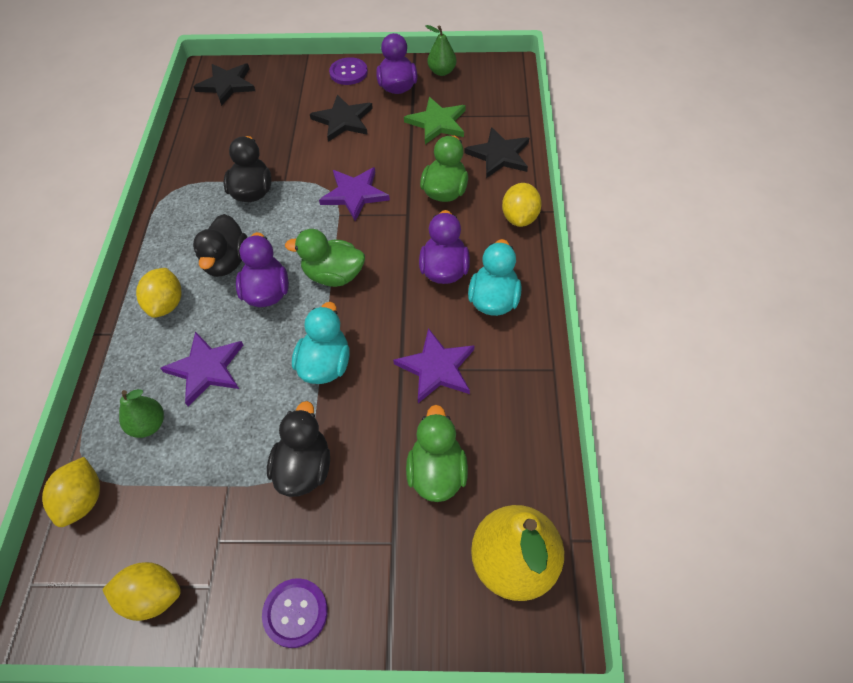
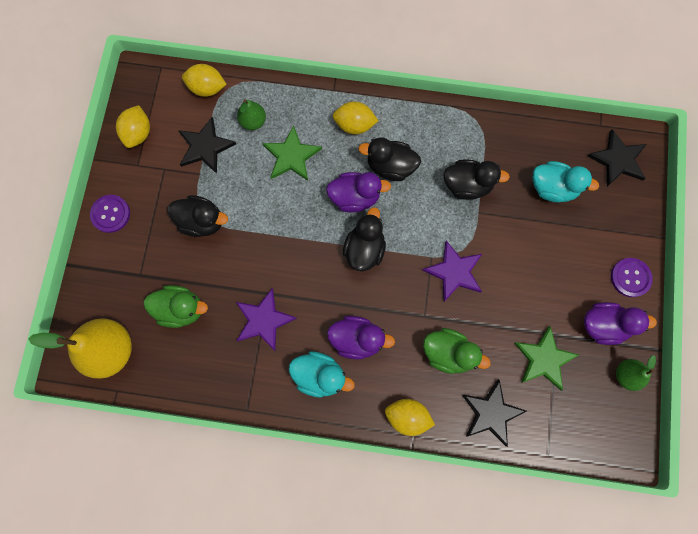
camera: 95 degrees right, 20 degrees up
purple star [161,331,243,406] -> green star [262,126,322,181]
green duck [285,229,365,287] -> black duck [343,207,386,271]
turquoise duck [292,302,350,384] -> turquoise duck moved to [532,161,599,203]
black star [310,94,373,142] -> black star moved to [178,117,236,174]

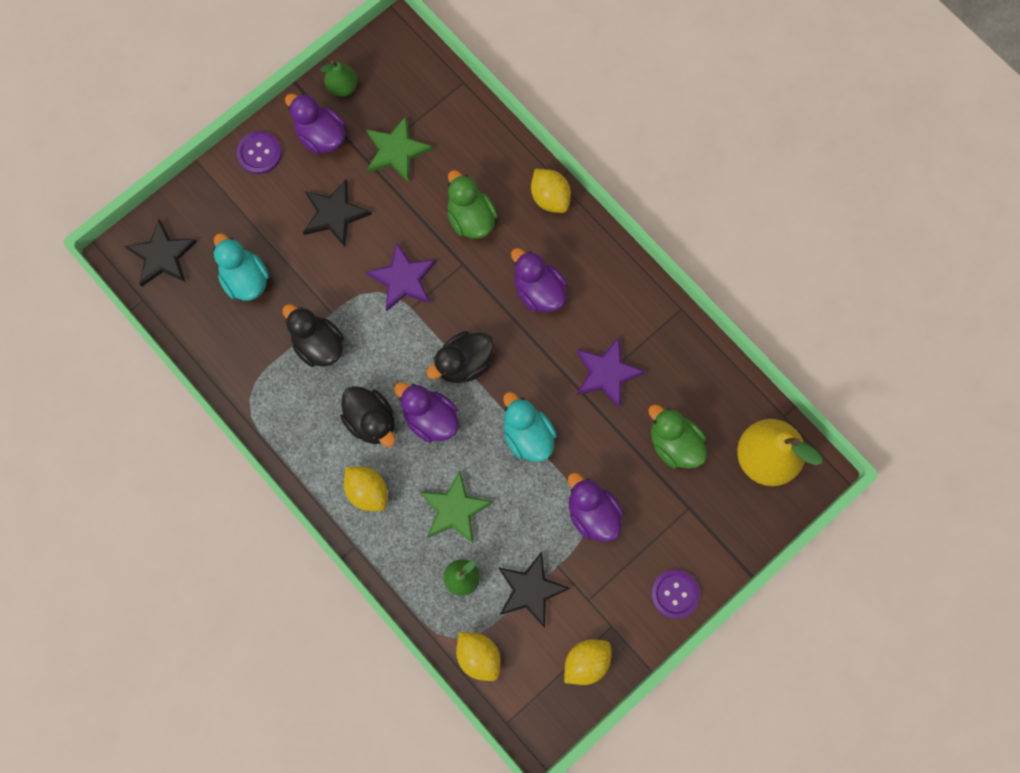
camera: 140 degrees left, 0 degrees up
black duck [167,195,228,237] -> purple duck [568,472,623,542]
turquoise duck [289,351,355,398] -> turquoise duck moved to [503,392,557,462]
black star [462,379,527,447] -> black star moved to [303,179,372,247]

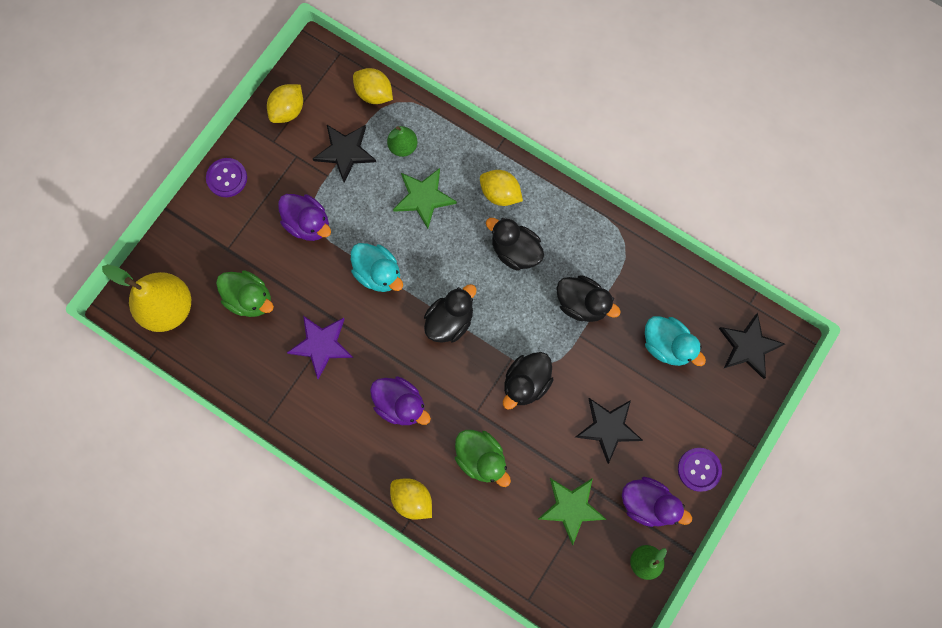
camera: 165 degrees right, 0 degrees up
purple star [366,243,436,311] -> black duck [503,352,553,410]
purple duck [394,382,459,443] -> none

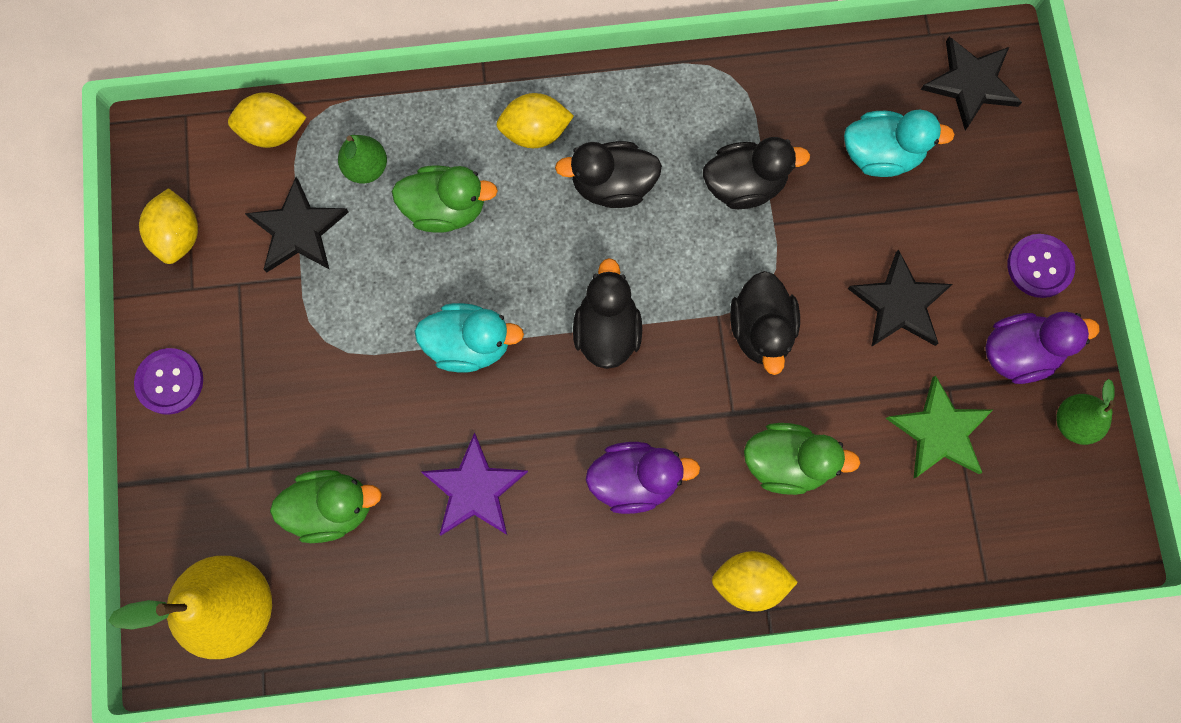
camera: 40 degrees left, 0 degrees up
purple duck [278,194,331,241] -> none
green star [393,168,457,229] -> green duck [392,165,498,233]

